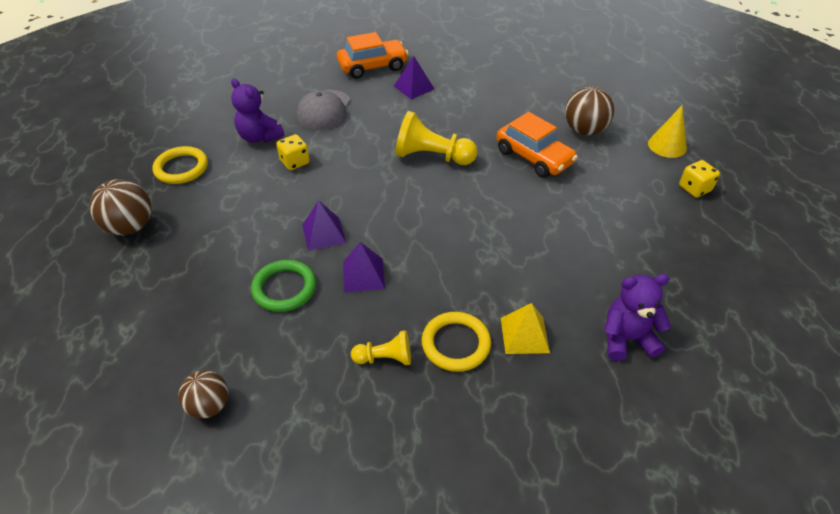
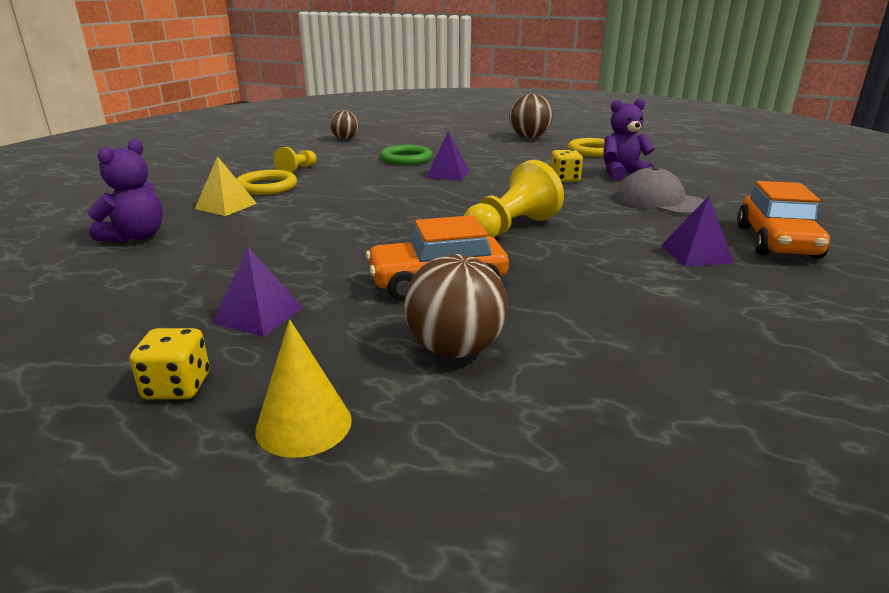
camera: 120 degrees right, 20 degrees down
purple pyramid [343,242,385,292] -> purple pyramid moved to [213,246,303,337]

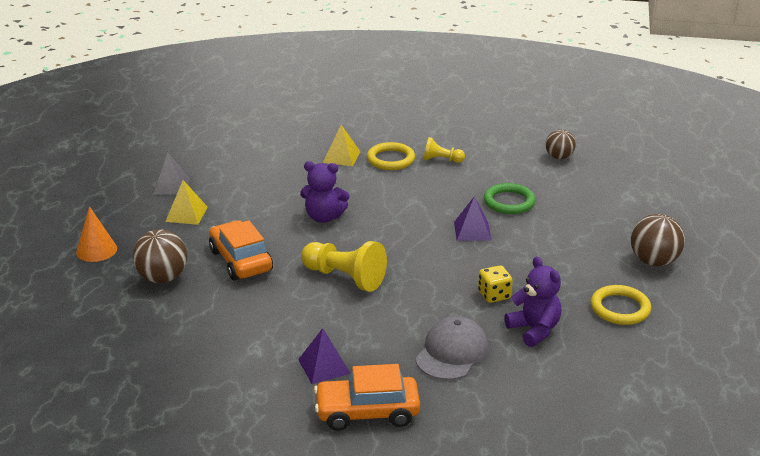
camera: 75 degrees right, 5 degrees up
purple teddy bear [88,139,163,243] -> purple teddy bear moved to [300,161,350,223]
yellow dice [129,328,210,399] -> none
purple pyramid [213,246,303,337] -> yellow pyramid [165,180,208,225]
yellow cone [255,320,352,458] -> orange cone [76,206,117,262]
none -> grey pyramid [153,153,190,195]

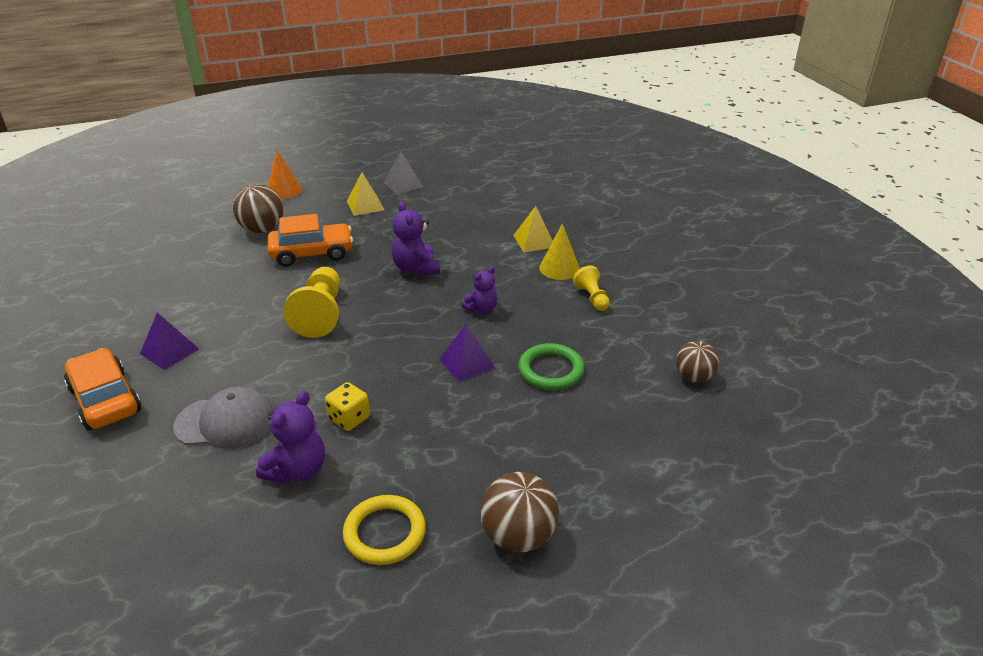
camera: 60 degrees right, 5 degrees up
orange car [209,220,273,280] -> orange car turned 45 degrees clockwise [267,214,353,267]
yellow ring [367,142,415,170] -> yellow cone [539,223,580,280]
none -> purple teddy bear [462,267,497,314]

